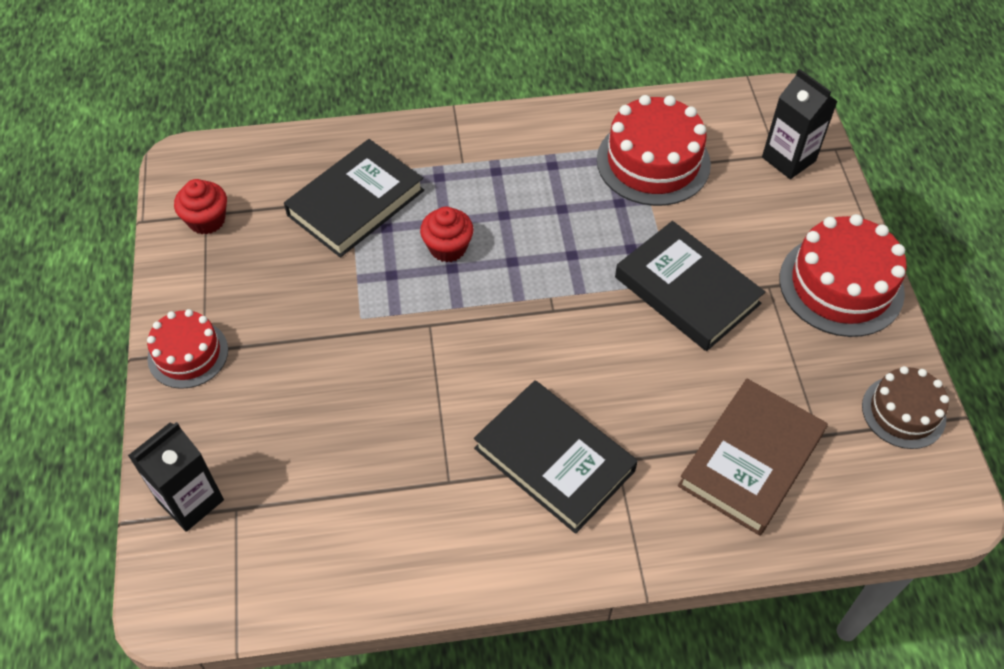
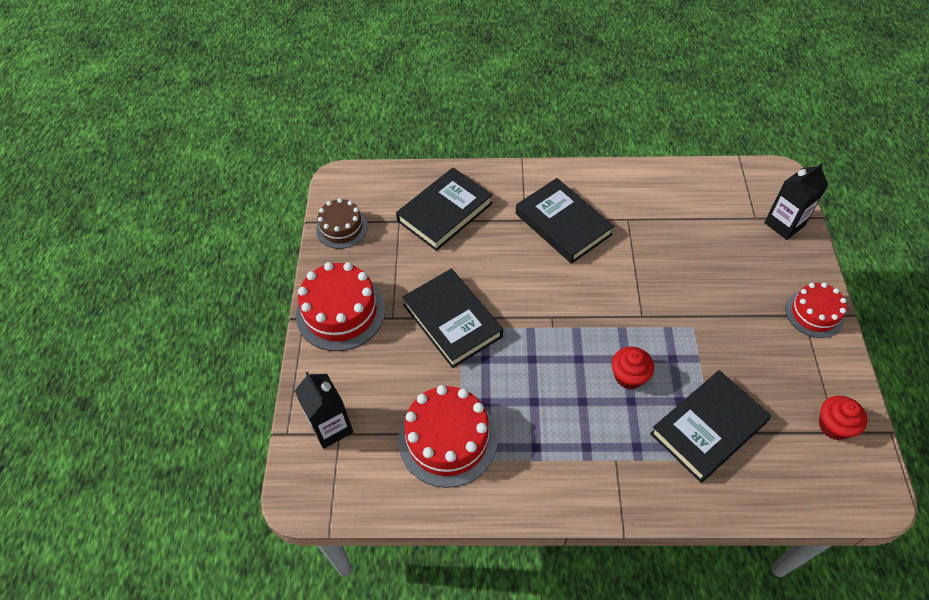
camera: 170 degrees left, 0 degrees up
brown book [678,379,828,536] -> black book [396,167,493,251]

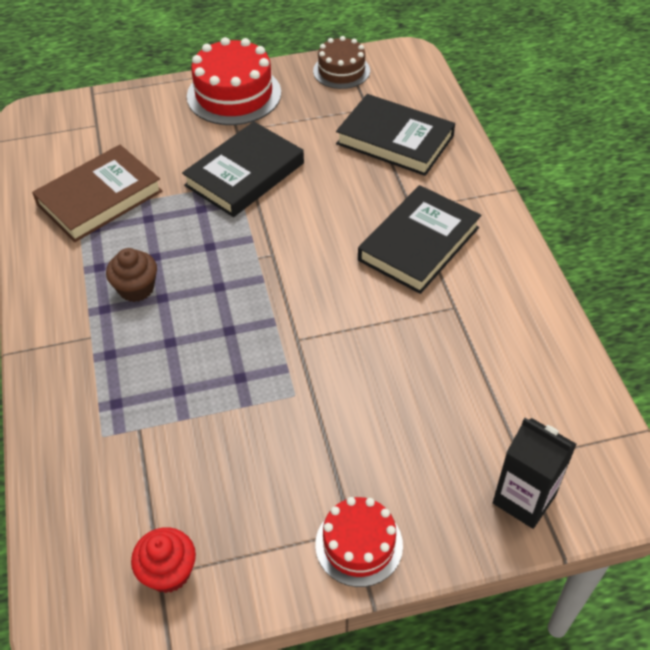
camera: 75 degrees right, 5 degrees down
black carton [295,371,353,449] -> none
red cake [398,385,498,488] -> brown book [32,145,162,242]
red cupcake [612,347,654,389] -> none
black book [650,370,771,483] -> none
none -> brown cupcake [106,248,157,302]

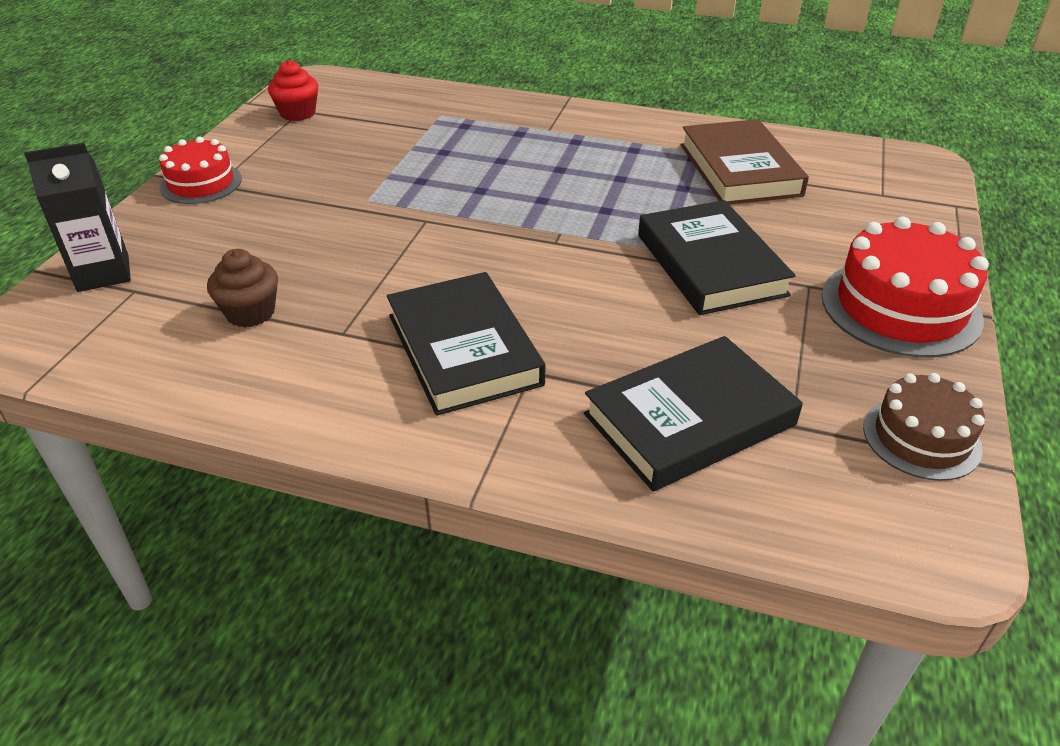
camera: 120 degrees right, 10 degrees down
brown cupcake [106,248,157,302] -> brown cupcake moved to [207,249,278,328]

